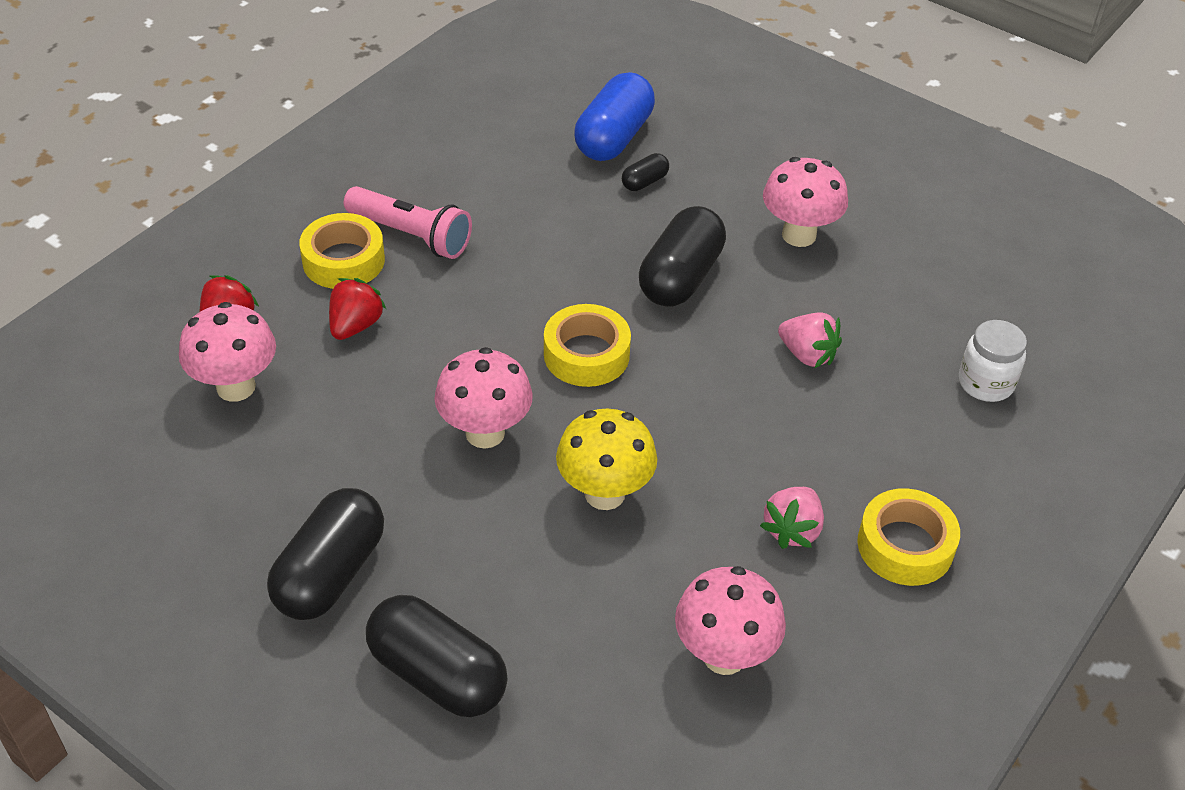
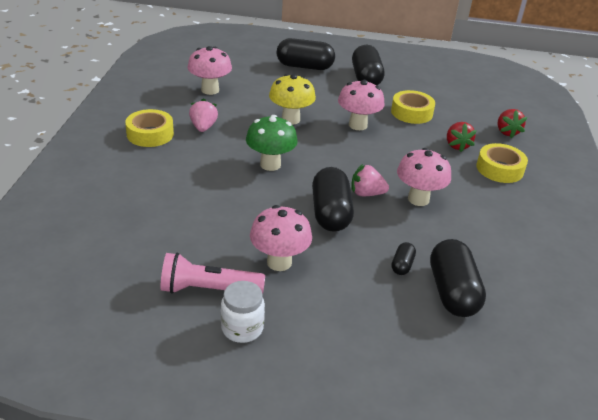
camera: 150 degrees right, 10 degrees down
pink mushroom [179,302,276,402] -> pink mushroom moved to [397,148,451,206]
pink flashlight [344,186,472,259] -> pink flashlight moved to [160,253,265,294]
yellow tape [544,304,631,387] -> yellow tape moved to [391,90,435,124]
blue capsule [574,72,655,161] -> black capsule [430,239,486,317]
pink strawberry [778,312,842,368] -> pink strawberry moved to [351,164,389,196]
white jar [959,320,1027,402] -> white jar moved to [221,281,265,343]
none -> green mushroom [246,115,298,171]

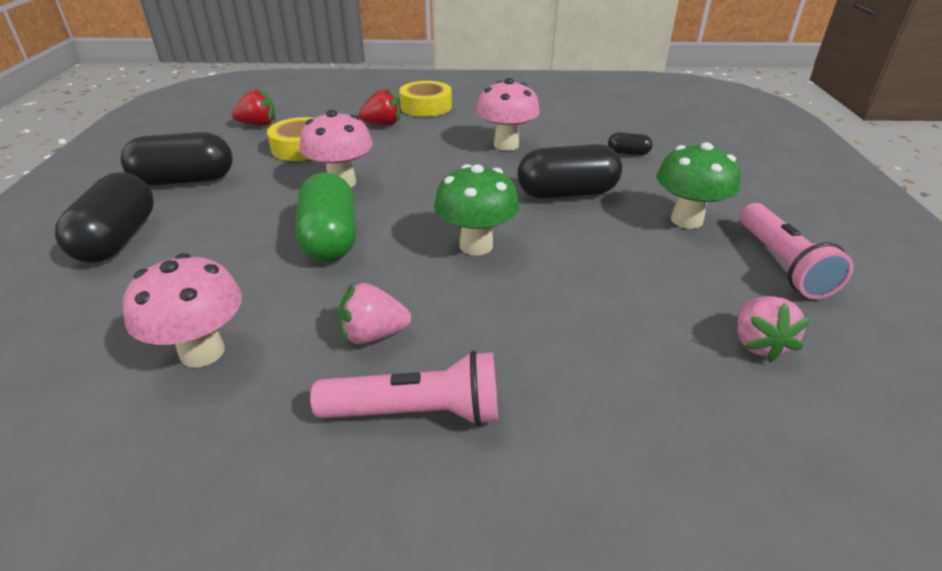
camera: 95 degrees left, 0 degrees up
yellow tape [125,109,174,147] -> pink flashlight [311,351,498,426]
white jar [221,281,265,343] -> none
pink mushroom [250,205,312,271] -> green mushroom [657,142,741,229]
yellow mushroom [269,74,316,125] -> green capsule [296,173,356,262]
pink strawberry [351,164,389,196] -> pink strawberry moved to [738,296,811,362]
black capsule [430,239,486,317] -> none
red strawberry [498,109,527,138] -> red strawberry moved to [232,88,276,126]

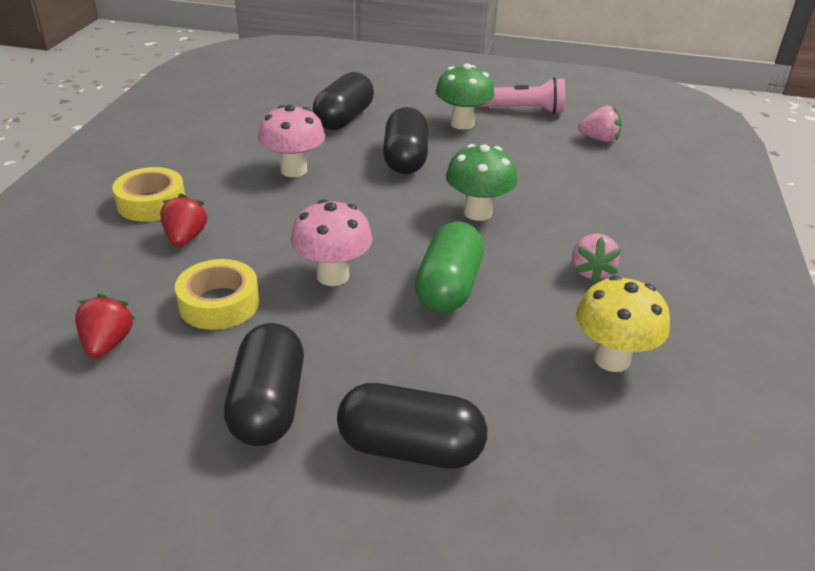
camera: 80 degrees left, 0 degrees up
pink mushroom [123,253,242,368] -> yellow mushroom [576,275,670,372]
green capsule [296,173,356,262] -> green capsule turned 75 degrees counterclockwise [415,222,484,313]
pink flashlight [311,351,498,426] -> none
black capsule [608,132,653,155] -> black capsule [313,72,374,130], size x2.14

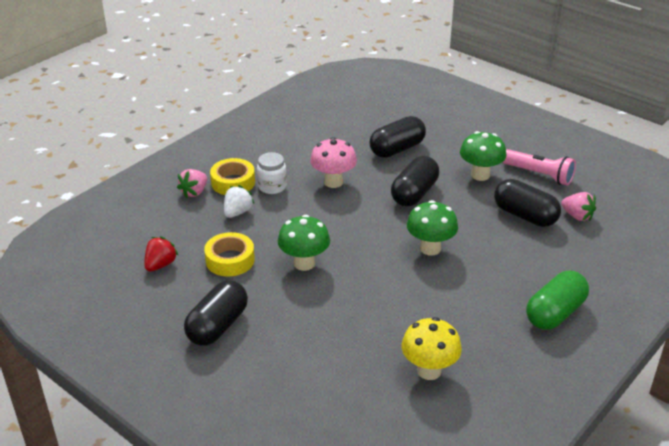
camera: 30 degrees right, 0 degrees up
red strawberry [160,193,208,247] -> white strawberry [224,185,255,218]
pink mushroom [291,199,372,286] -> green mushroom [278,215,330,271]
black capsule [337,383,487,469] -> black capsule moved to [494,179,561,227]
green capsule [415,222,484,313] -> green capsule moved to [526,271,589,330]
pink strawberry [572,234,622,283] -> pink strawberry moved to [177,169,207,198]
none -> white jar [257,152,287,194]

